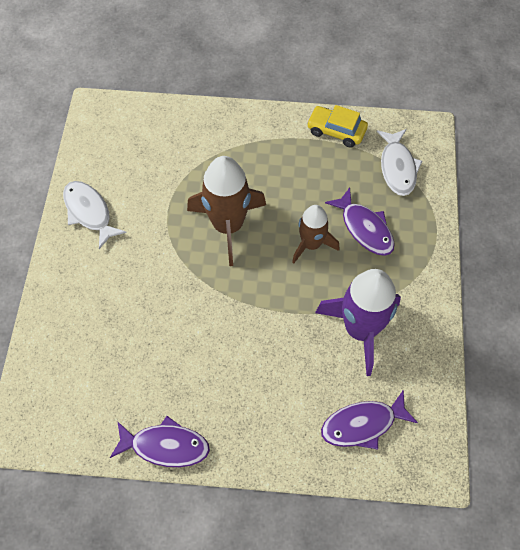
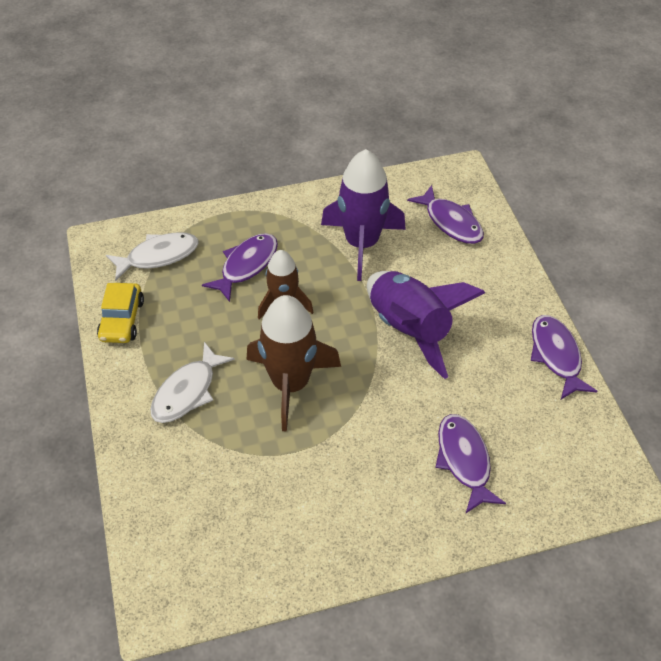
camera: 110 degrees left, 10 degrees down
white fish [63,181,127,249] -> white fish moved to [150,342,235,423]
none -> purple rocket [367,271,485,379]
none -> purple fish [435,414,506,513]

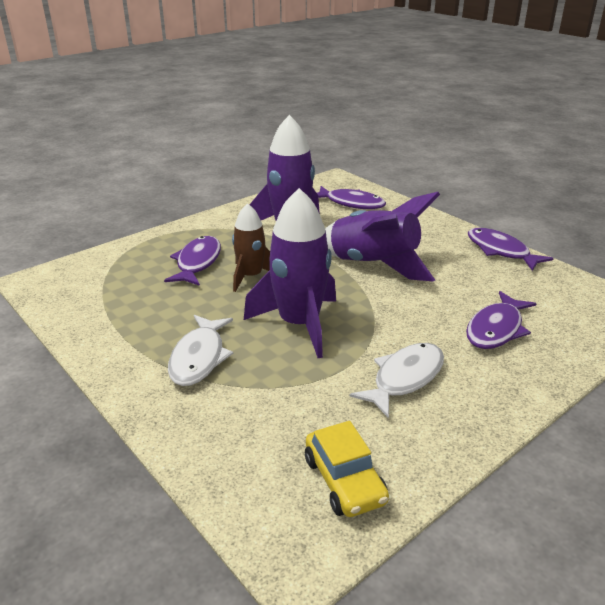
camera: 25 degrees left, 20 degrees down
yellow car [97,283,144,343] -> yellow car moved to [305,421,389,517]
white fish [106,232,199,281] -> white fish moved to [349,343,444,418]
brown rocket [246,295,341,432] -> purple rocket [244,188,336,358]
purple fish [435,414,506,513] -> purple fish turned 105 degrees counterclockwise [466,291,537,349]

